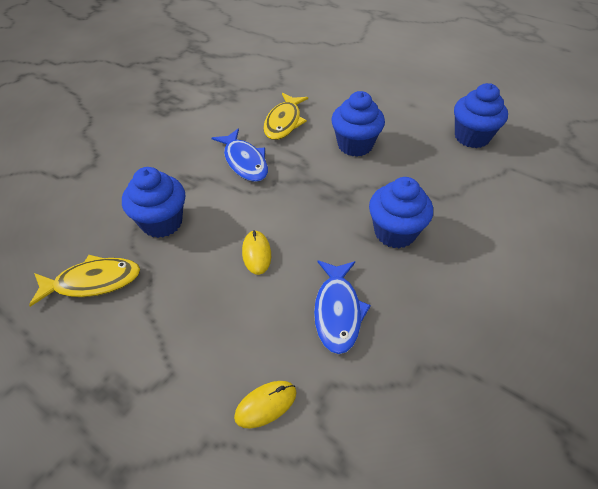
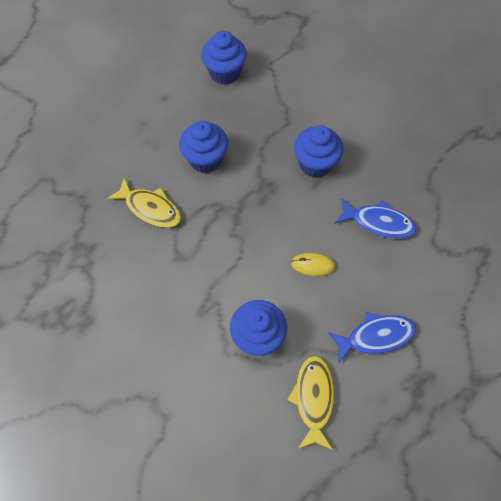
camera: 75 degrees left, 15 degrees up
blue fish [212,129,268,182] -> blue fish moved to [328,312,416,363]
yellow mouse [234,381,296,429] -> none

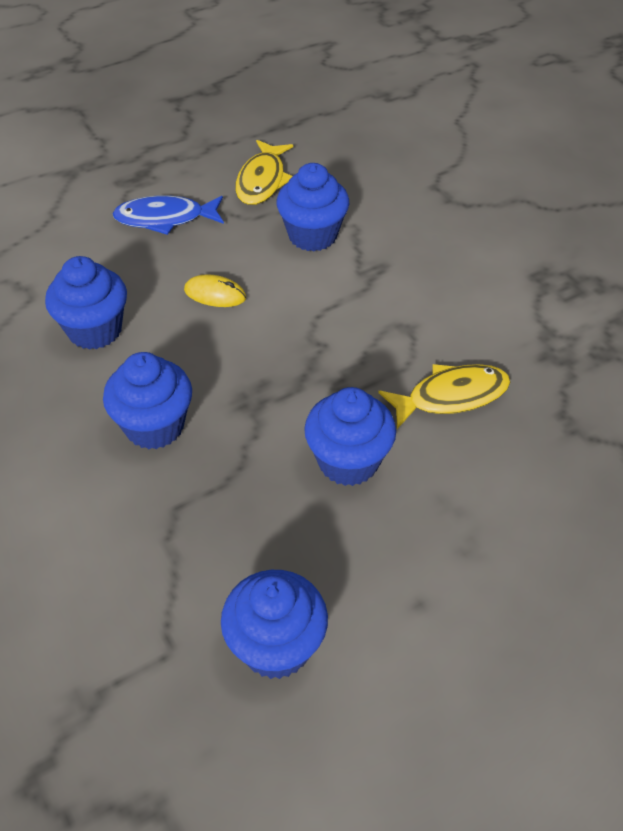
camera: 170 degrees left, 15 degrees down
yellow fish [107,178,181,228] -> yellow fish turned 120 degrees clockwise [378,364,510,429]
blue fish [335,198,417,239] -> blue cupcake [45,256,127,350]

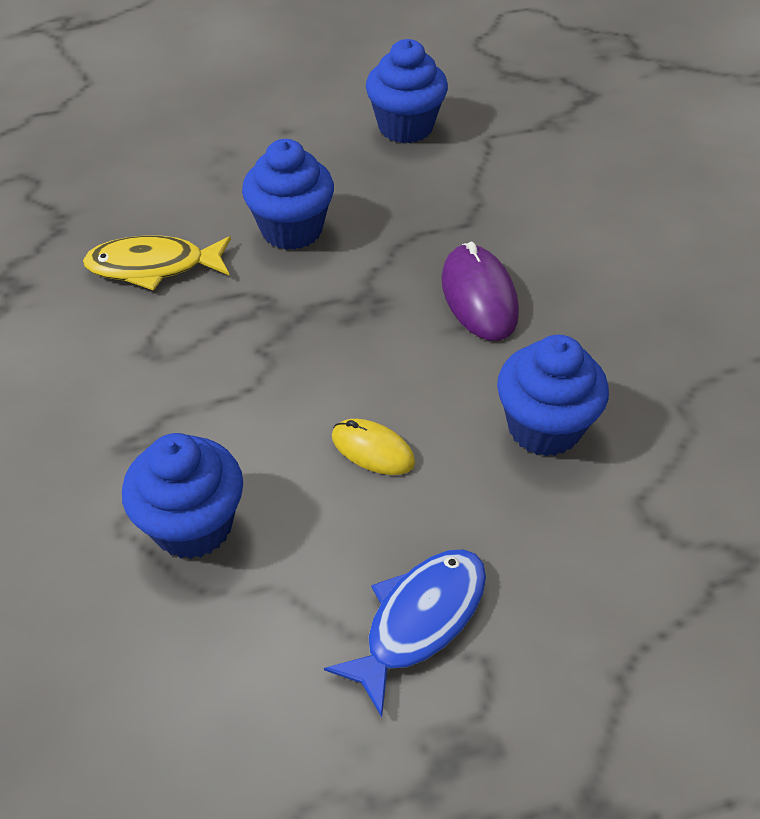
camera: 165 degrees left, 0 degrees up
blue cupcake [103,352,192,449] -> purple mouse [441,242,519,341]
blue fish [113,196,224,235] -> blue fish turned 60 degrees counterclockwise [324,549,486,717]
yellow fish [235,140,293,205] -> none

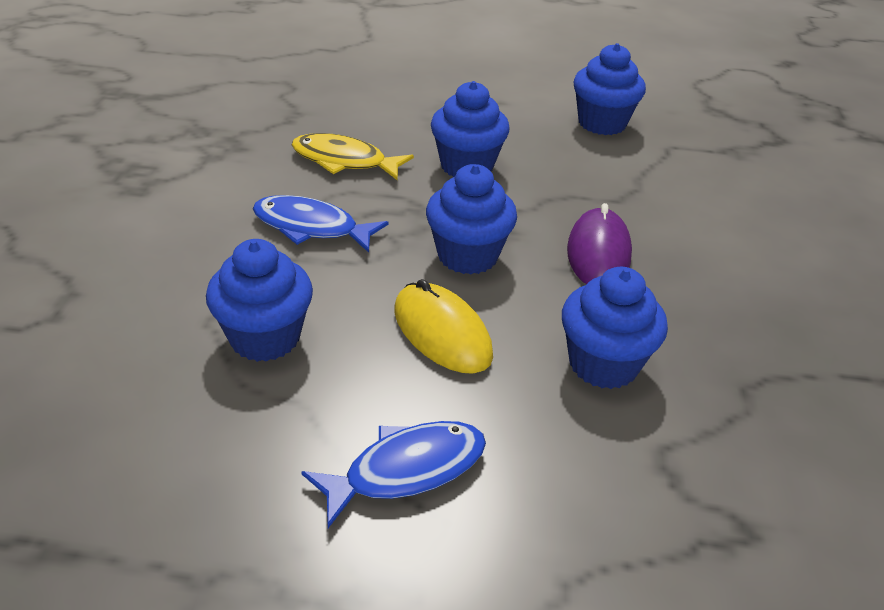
camera: 20 degrees right, 10 degrees down
yellow mouse [332,419,415,475] -> yellow mouse [394,279,493,374], size x1.59
none -> blue fish [253,195,389,253]
none -> blue cupcake [426,164,517,274]

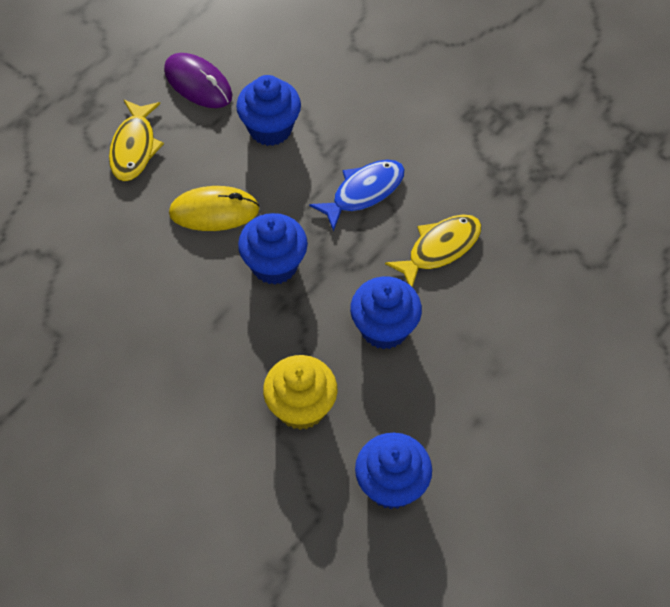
camera: 125 degrees right, 20 degrees up
blue fish [301,421,486,528] -> yellow fish [109,100,164,181]
blue cupcake [562,267,668,389] -> none
purple mouse [567,203,632,284] -> purple mouse moved to [164,53,232,108]
none -> yellow cupcake [263,355,337,430]

